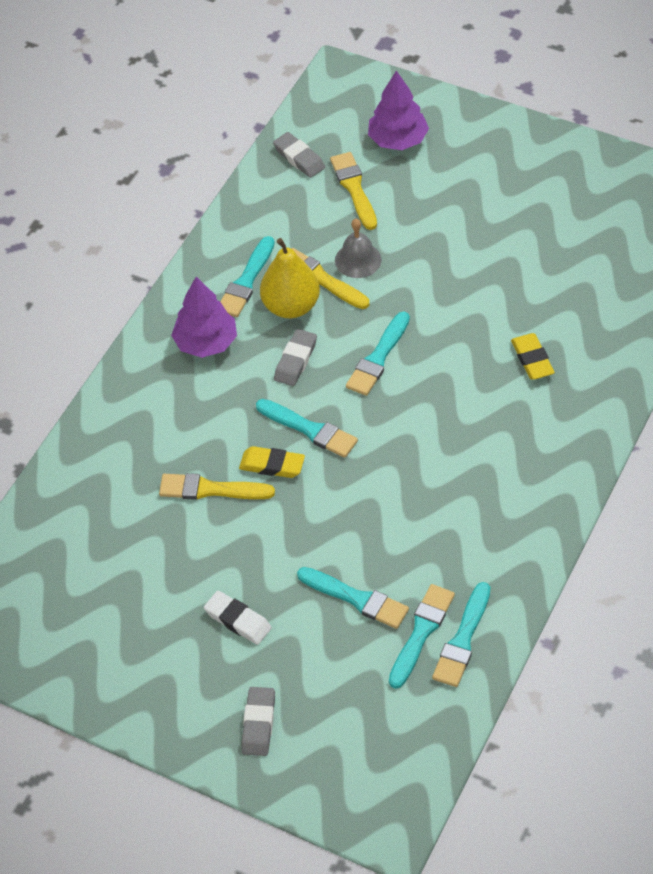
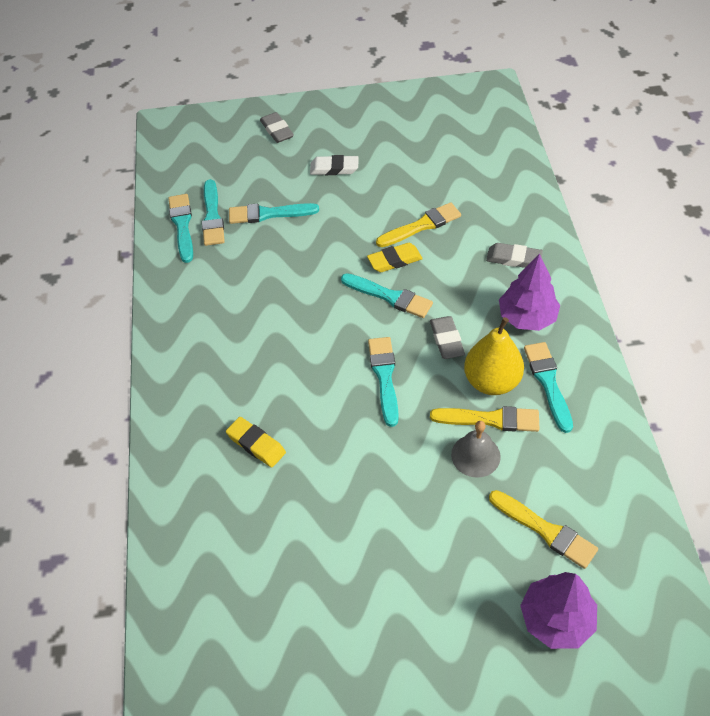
camera: 145 degrees right, 0 degrees up
turquoise brush [256,399,358,458] -> turquoise brush turned 150 degrees counterclockwise [341,273,433,318]
grey eraser [273,132,325,178] -> grey eraser moved to [486,243,543,268]

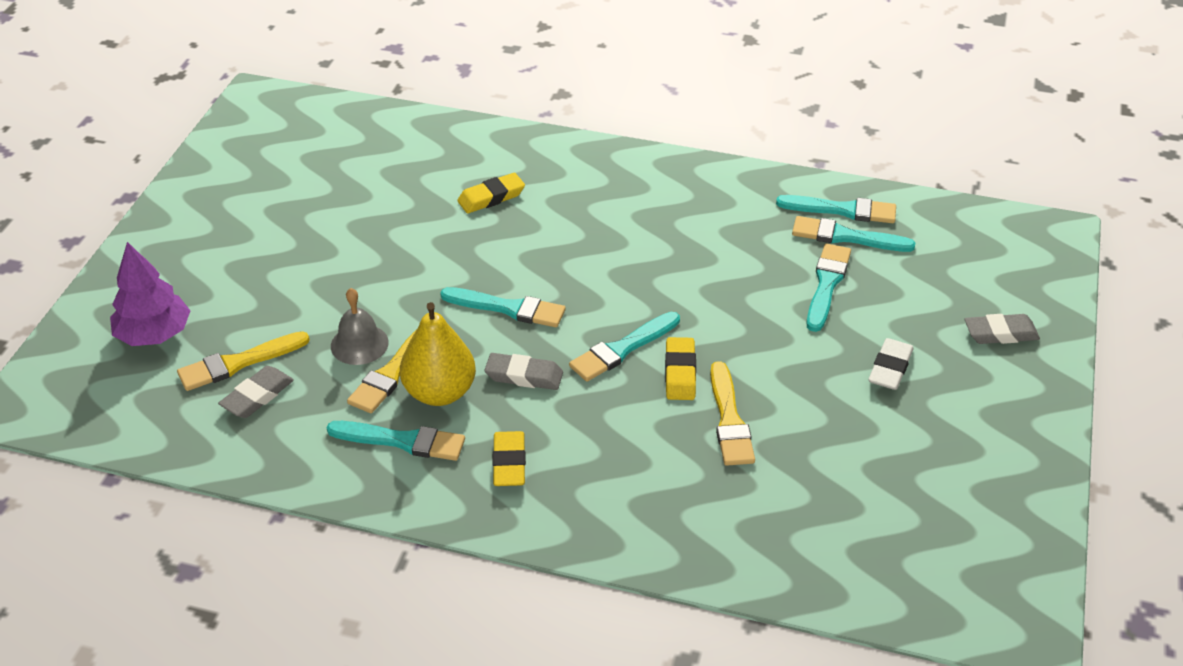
camera: 110 degrees right, 10 degrees down
grey eraser [486,243,543,268] -> grey eraser moved to [218,366,294,418]
purple tree [499,254,560,331] -> yellow eraser [493,431,526,486]

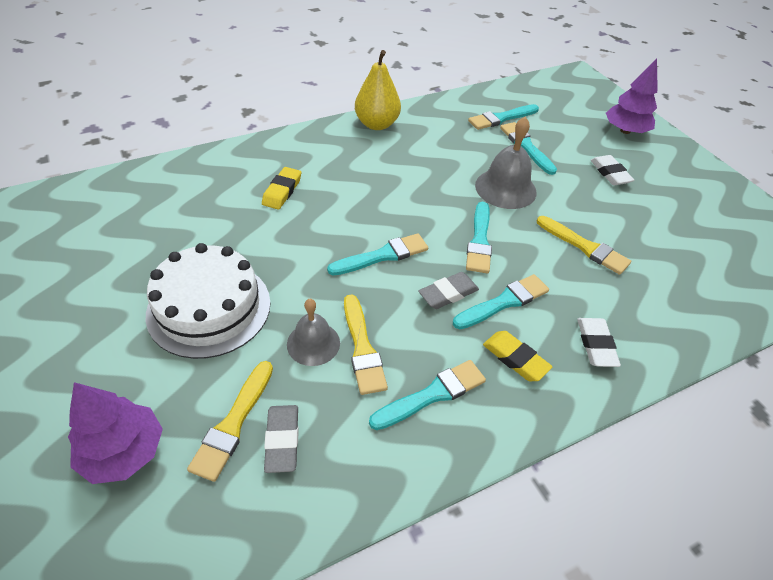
camera: 45 degrees left, 5 degrees up
yellow pear [400,302,476,406] -> yellow pear moved to [355,50,401,130]
yellow eraser [665,337,696,400] -> none
turquoise brush [776,195,896,223] -> turquoise brush moved to [453,274,549,329]
grey eraser [965,314,1040,344] -> purple tree [606,59,658,134]
none -> white cake [146,243,271,359]
none -> grey bell [475,117,537,209]
none -> white eraser [577,318,621,367]

